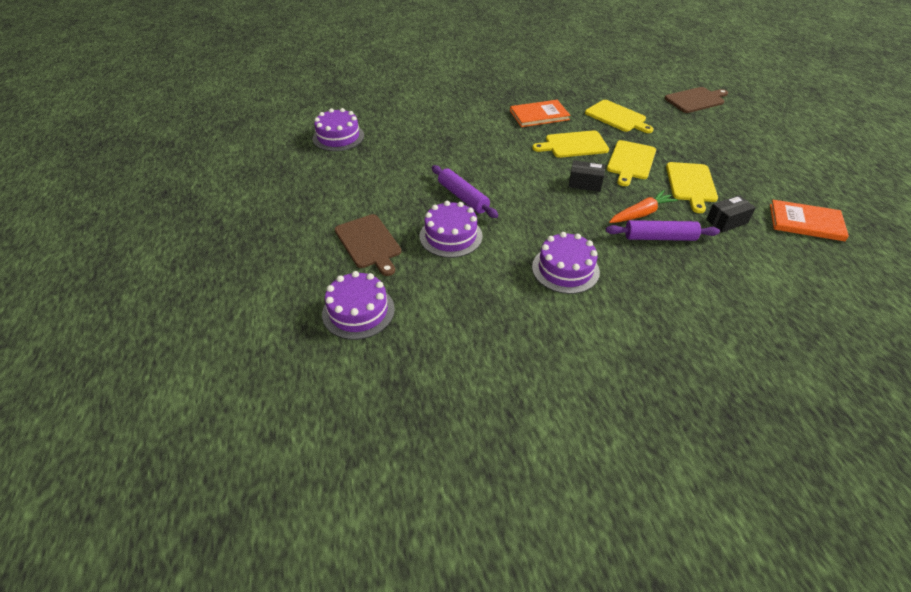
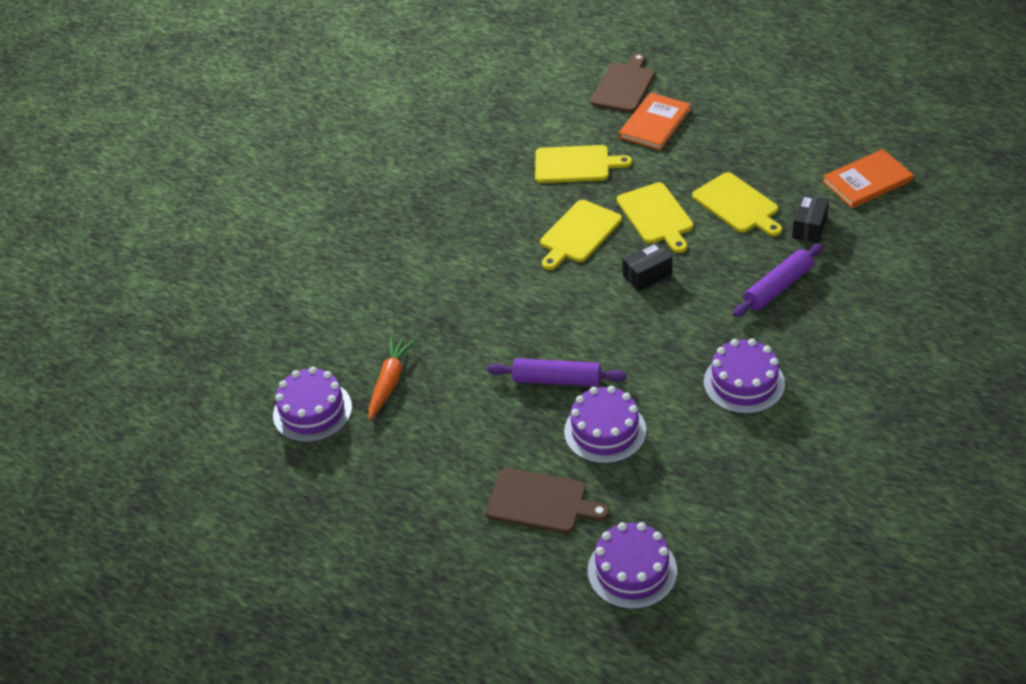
camera: 40 degrees left, 0 degrees up
orange book [510,100,570,127] -> orange book moved to [619,93,691,150]
orange carrot [609,190,678,223] -> orange carrot moved to [368,337,414,420]

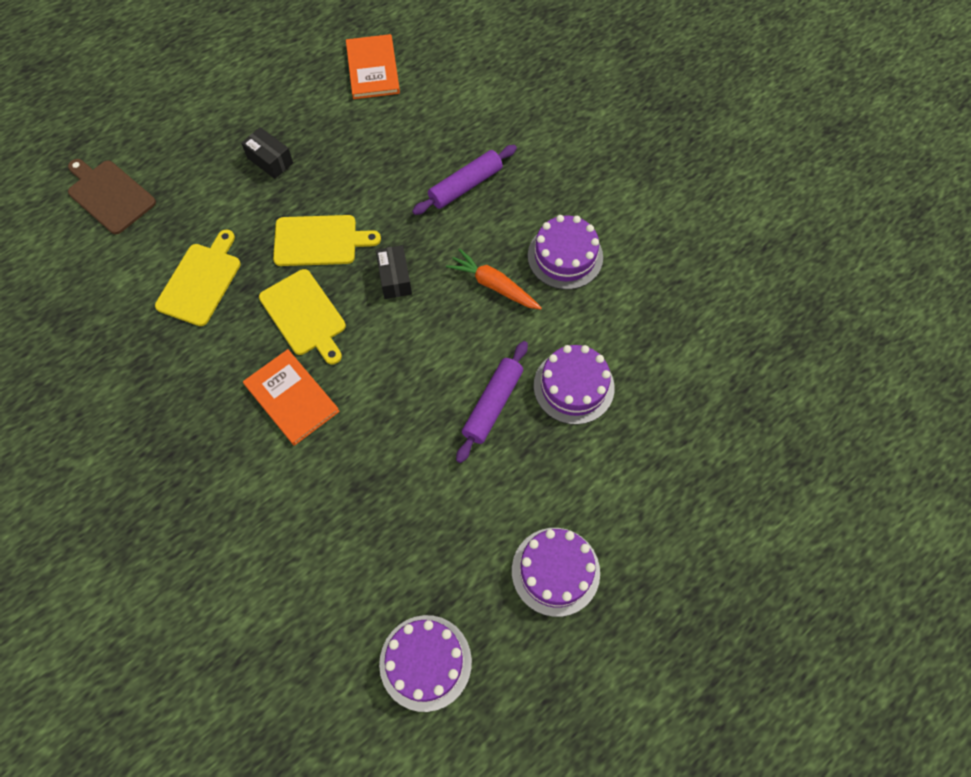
camera: 75 degrees left, 20 degrees up
orange carrot [368,337,414,420] -> orange carrot moved to [446,249,542,310]
brown cutting board [485,468,609,533] -> none
purple cake [588,522,677,609] -> purple cake moved to [512,528,600,617]
orange book [619,93,691,150] -> orange book moved to [243,349,340,446]
yellow cutting board [692,172,782,236] -> none
purple rolling pin [733,243,823,317] -> purple rolling pin turned 75 degrees clockwise [412,145,517,215]
black box [792,194,829,243] -> black box moved to [241,127,293,179]

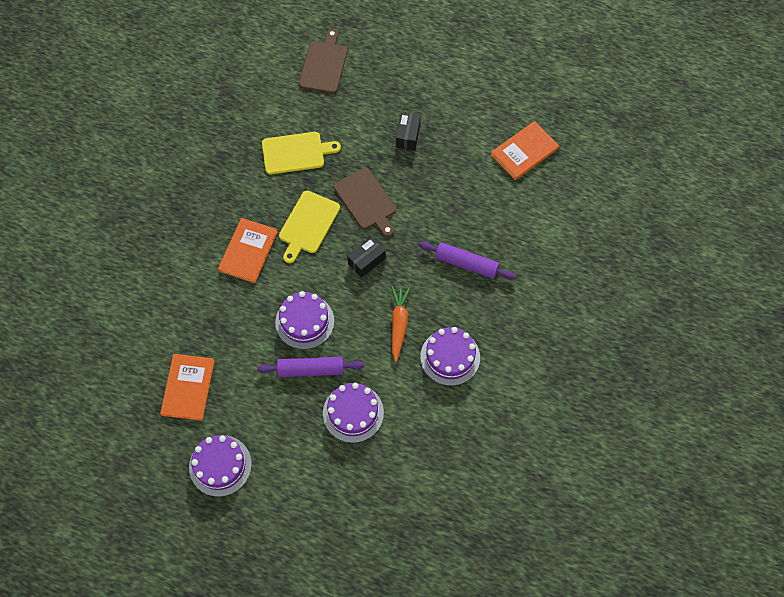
camera: 60 degrees right, 0 degrees up
yellow cutting board [273,215,381,266] -> brown cutting board [334,168,396,237]
purple cake [379,615,472,712] -> purple cake moved to [275,291,334,349]
none -> orange book [160,354,214,421]

